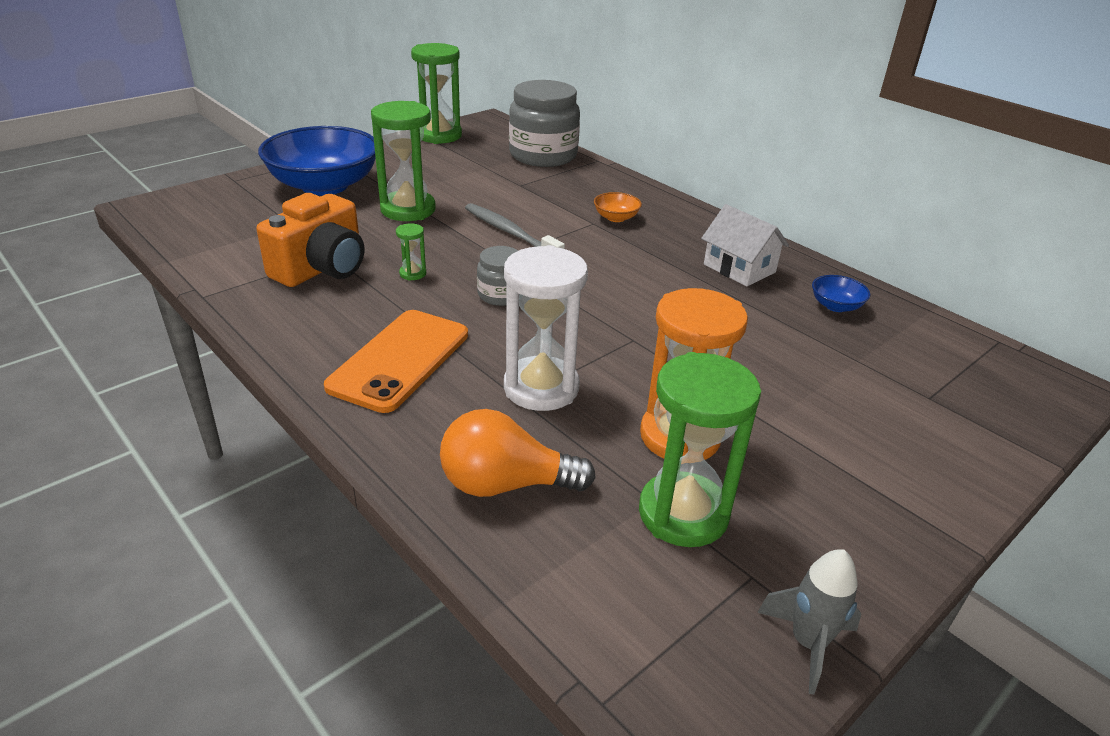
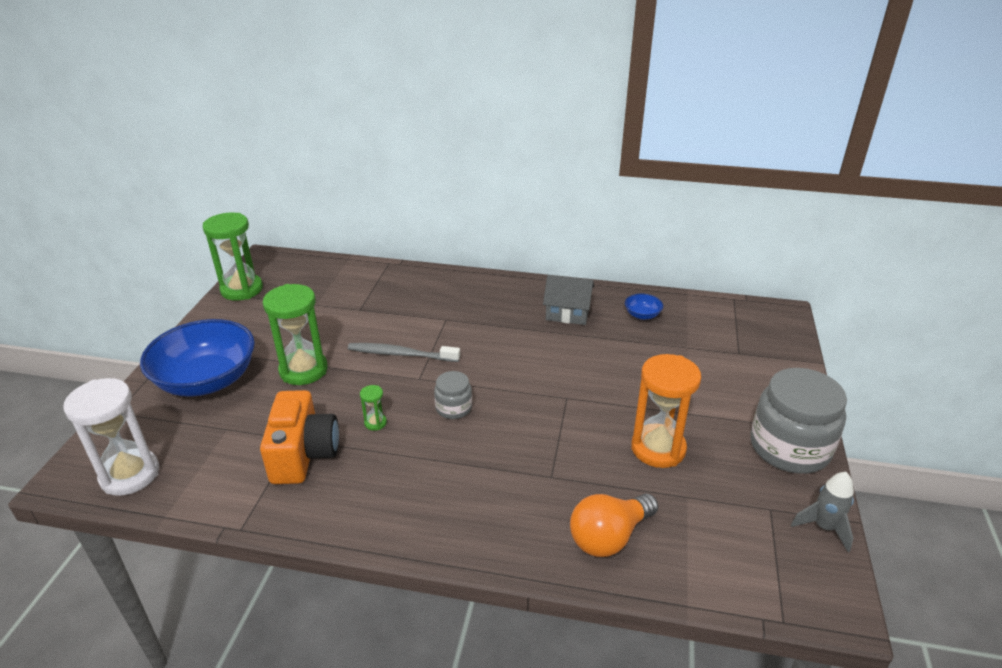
camera: 35 degrees left, 0 degrees up
orange phone [324,310,468,413] -> none
white hourglass [504,245,588,411] -> white hourglass moved to [63,378,159,496]
grey jar [509,80,580,167] -> grey jar moved to [751,368,847,474]
orange bowl [594,192,642,222] -> none
green hourglass [639,352,761,547] -> none
white house [701,204,789,287] -> grey house [543,275,594,325]

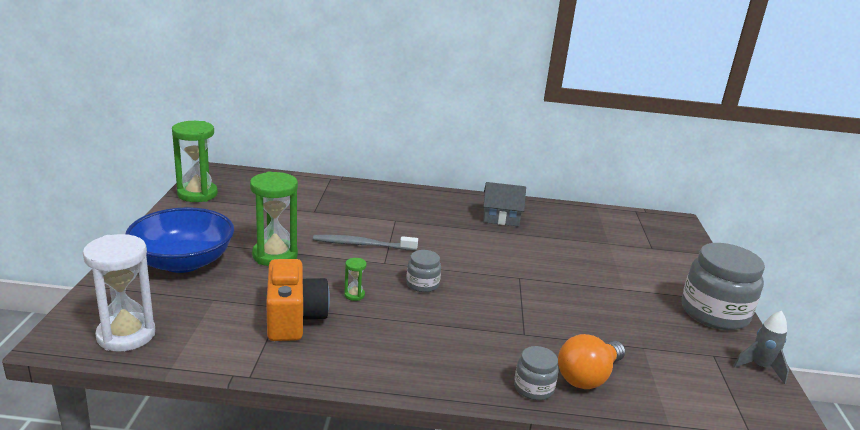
camera: 10 degrees left, 10 degrees down
blue bowl [625,293,663,320] -> none
orange hourglass [631,354,701,468] -> none
none -> grey jar [514,346,559,400]

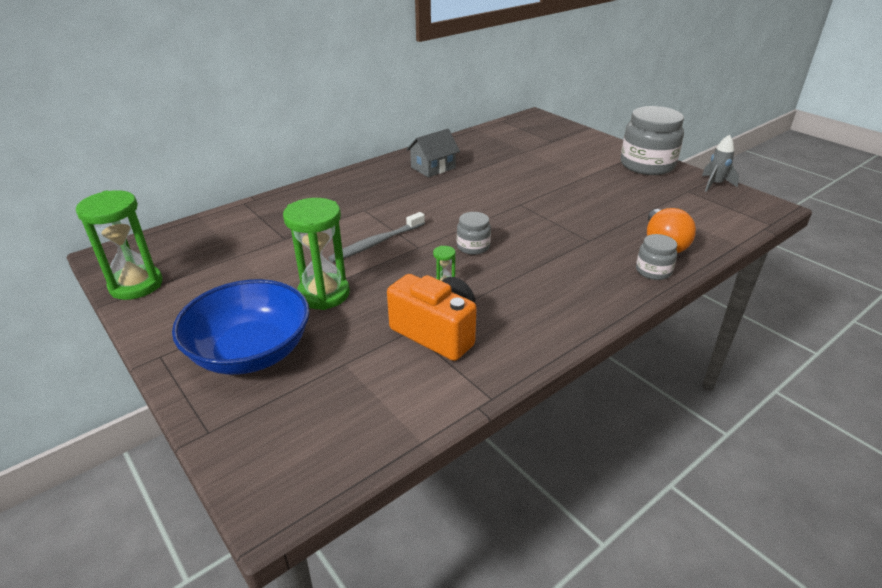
camera: 40 degrees left, 10 degrees up
white hourglass [83,234,155,352] -> none

